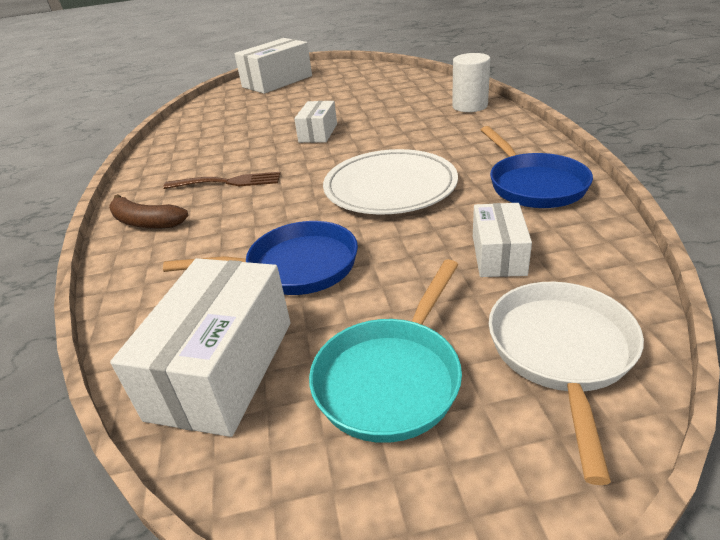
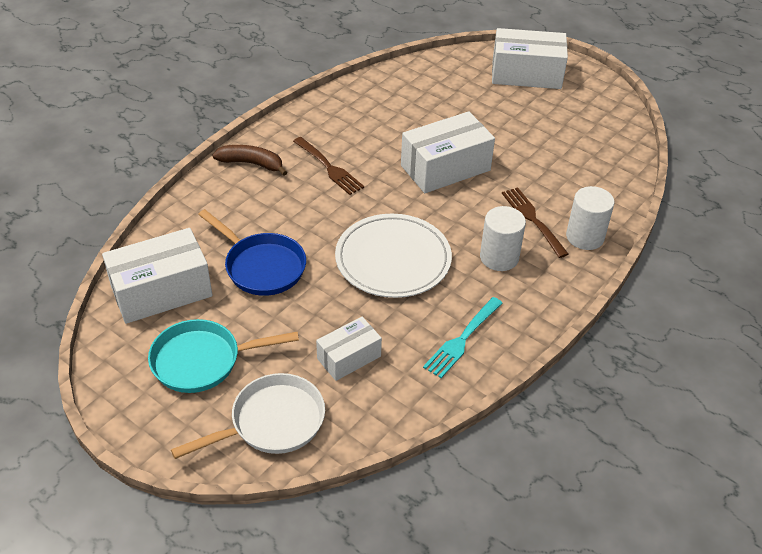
camera: 45 degrees right, 10 degrees up
brown banana [109,194,188,229] -> brown banana turned 120 degrees clockwise [213,145,287,175]
white box [294,101,337,143] -> white box [401,111,495,193], size x1.71
blue pan [481,126,593,208] -> turquoise fork [423,297,503,378]
none -> white cylinder [480,206,526,271]
none -> brown fork [502,187,569,258]

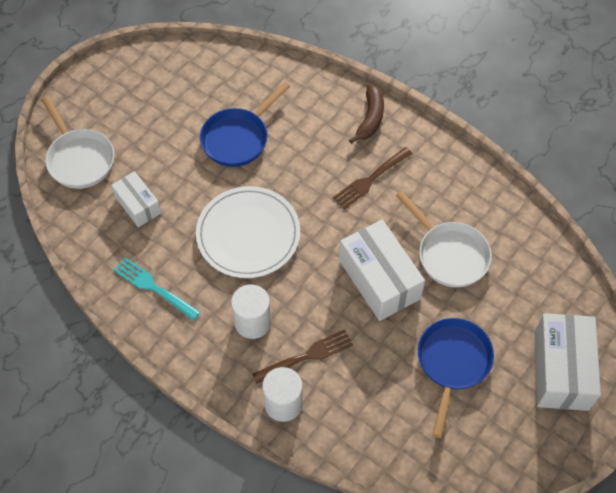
camera: 90 degrees right, 15 degrees up
white box [102,228,213,324] -> none
turquoise pan [148,319,299,393] -> none
none -> white pan [396,191,492,288]
none -> blue pan [418,318,494,438]

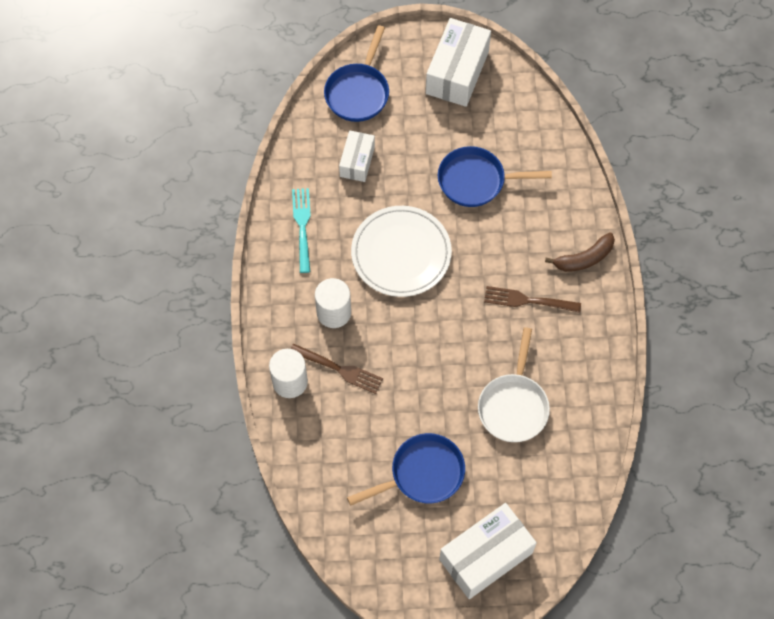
camera: 50 degrees right, 5 degrees up
white pan [41,96,114,189] -> blue pan [324,25,389,122]
white box [339,219,425,321] -> white box moved to [426,18,491,107]

